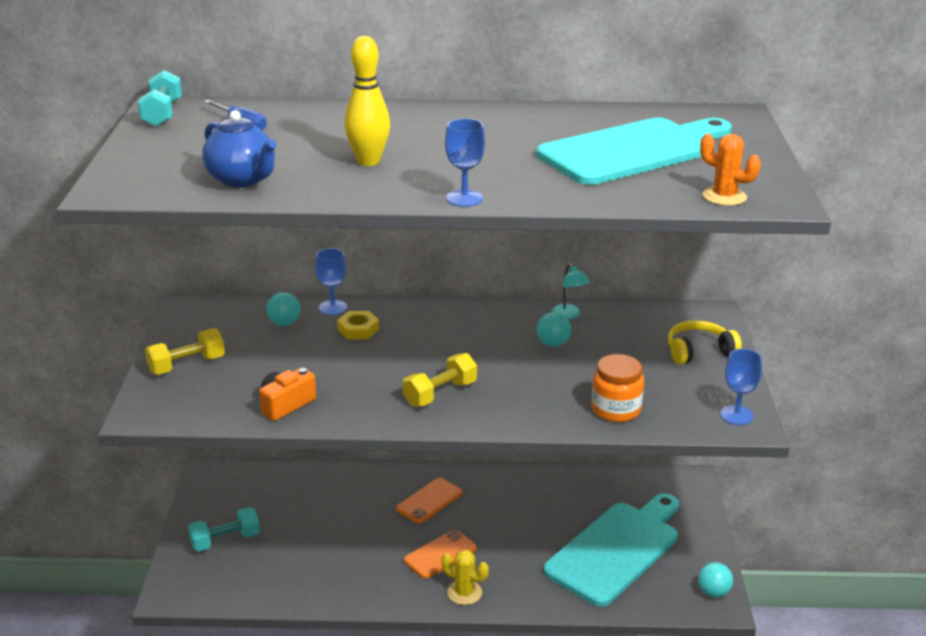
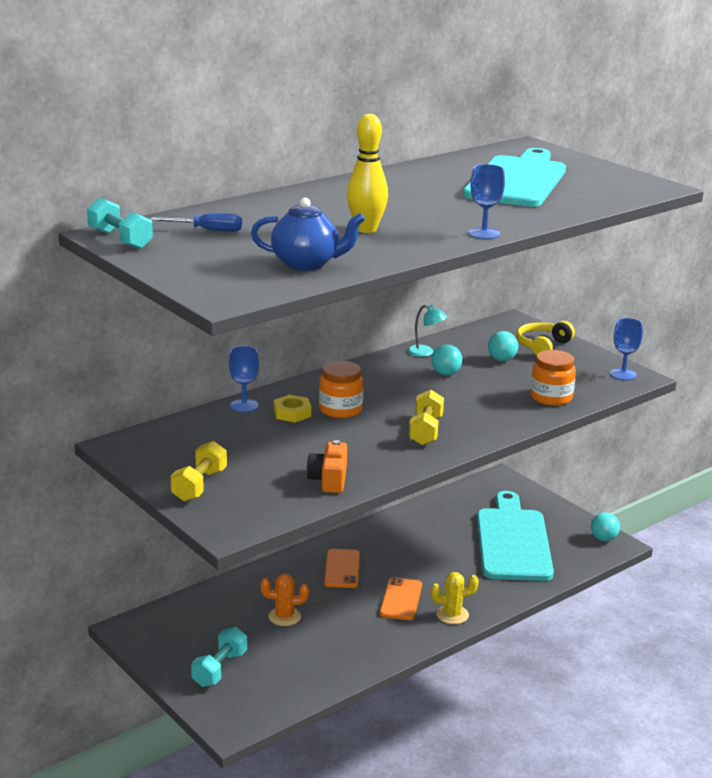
camera: 40 degrees left, 5 degrees down
turquoise ball [266,292,300,326] -> turquoise ball moved to [488,331,518,361]
orange cactus [700,134,761,206] -> orange cactus moved to [261,574,309,626]
none -> orange jar [319,361,363,418]

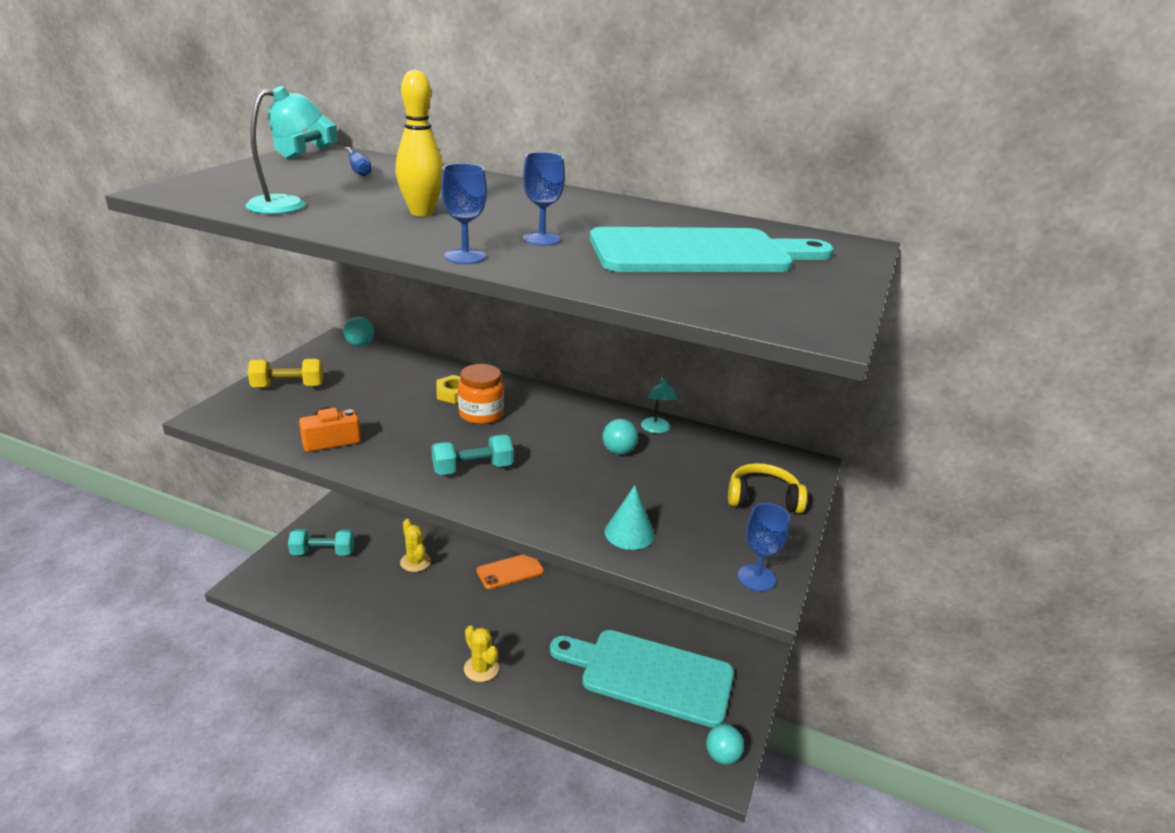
camera: 60 degrees right, 5 degrees up
blue goblet [229,346,259,412] -> blue goblet moved to [523,152,565,246]
blue teapot [251,198,365,271] -> turquoise lamp [245,86,322,214]
orange cactus [261,574,309,626] -> yellow cactus [400,519,431,572]
orange phone [380,577,422,620] -> none
yellow dumbbell [409,390,444,445] -> turquoise dumbbell [431,434,513,475]
turquoise cutting board [477,491,554,581] -> turquoise cutting board turned 135 degrees counterclockwise [550,630,734,728]
turquoise ball [488,331,518,361] -> turquoise ball moved to [343,317,374,346]
orange jar [531,350,576,406] -> turquoise cone [605,485,655,550]

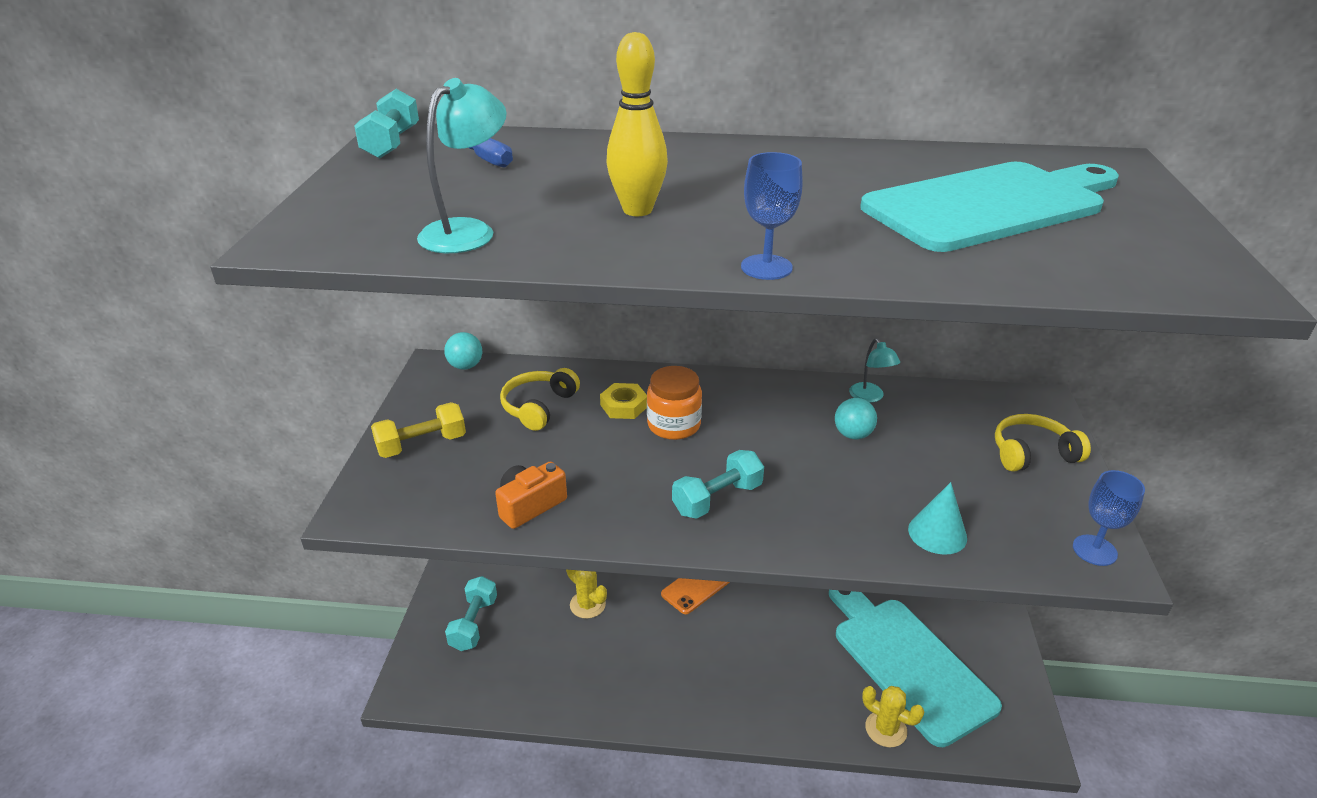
camera: 15 degrees left, 5 degrees up
turquoise dumbbell [288,529,354,555] -> turquoise dumbbell turned 60 degrees counterclockwise [445,576,497,651]
yellow cactus [464,625,499,682] -> yellow cactus moved to [862,686,924,747]
blue goblet [523,152,565,246] -> none
turquoise cutting board [550,630,734,728] -> turquoise cutting board turned 60 degrees clockwise [829,590,1002,747]
turquoise ball [706,724,744,765] -> none
none -> yellow headphones [500,368,580,431]

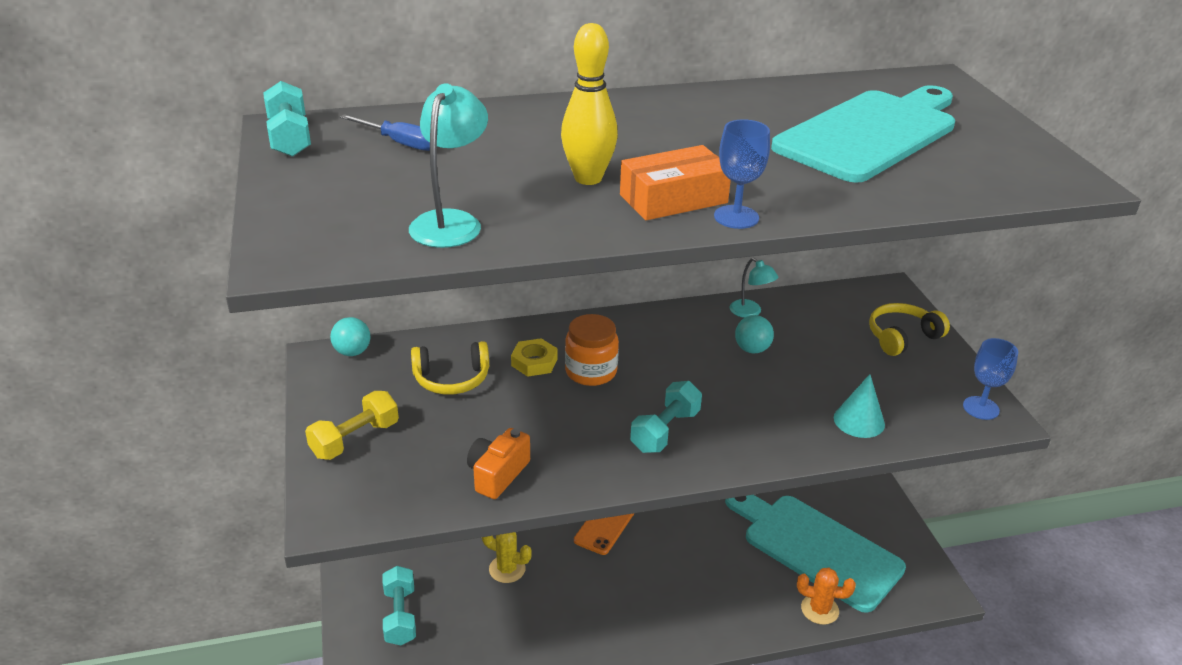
camera: 20 degrees left, 0 degrees up
yellow headphones [500,368,580,431] -> yellow headphones turned 105 degrees counterclockwise [411,341,489,395]
yellow cactus [862,686,924,747] -> orange cactus [797,568,856,625]
none -> orange box [620,145,731,220]

